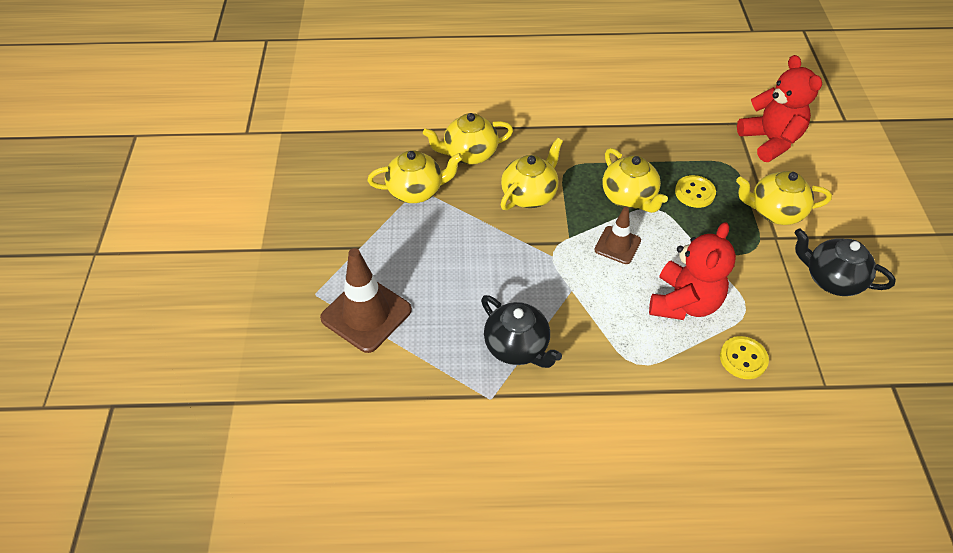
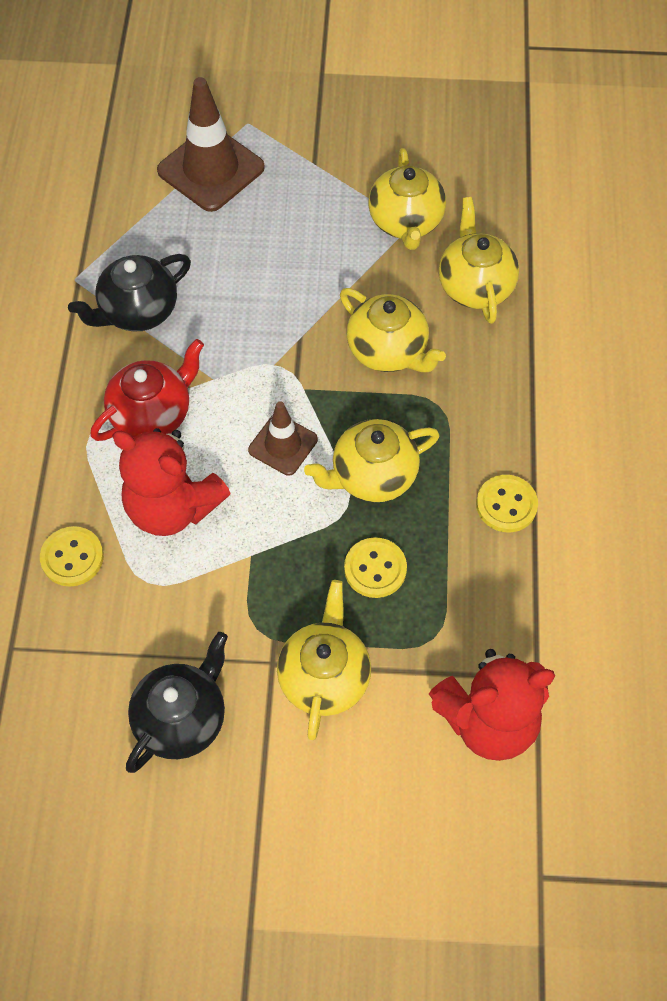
camera: 95 degrees right, 10 degrees up
none -> red teapot [91,339,204,441]
none -> yellow button [476,475,538,532]

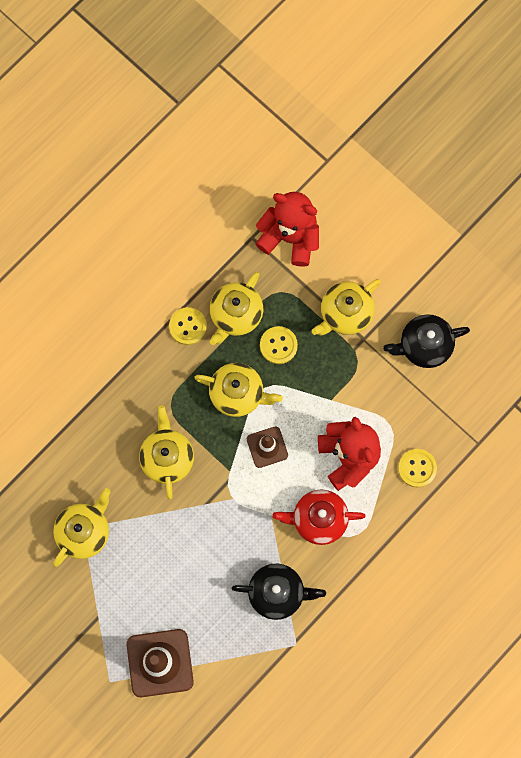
camera: 140 degrees left, 15 degrees up
yellow teapot [439,197,519,324] -> yellow teapot moved to [210,272,263,345]

